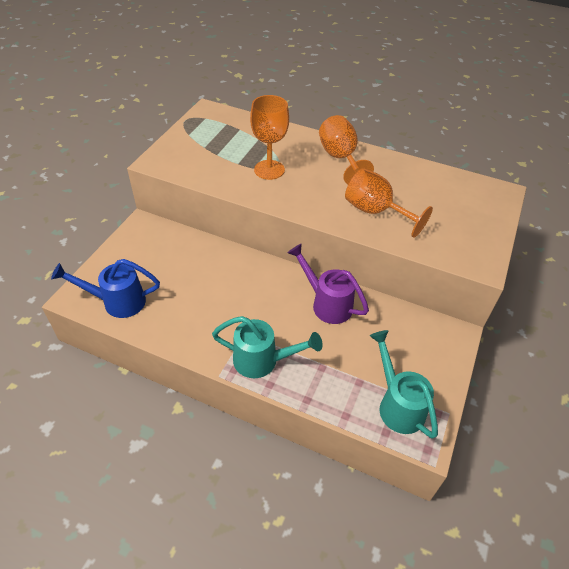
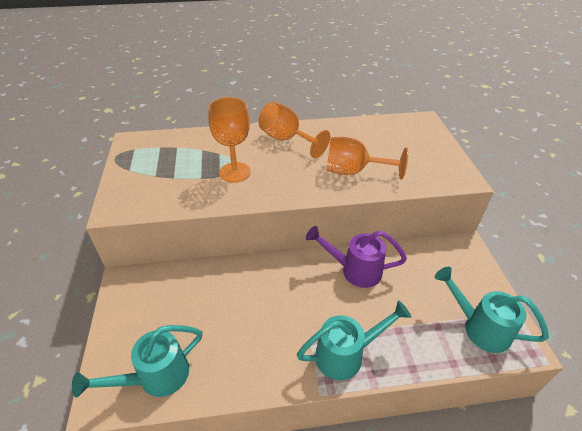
camera: 30 degrees left, 5 degrees down
blue watering can [51,259,160,318] -> turquoise watering can [72,325,202,398]

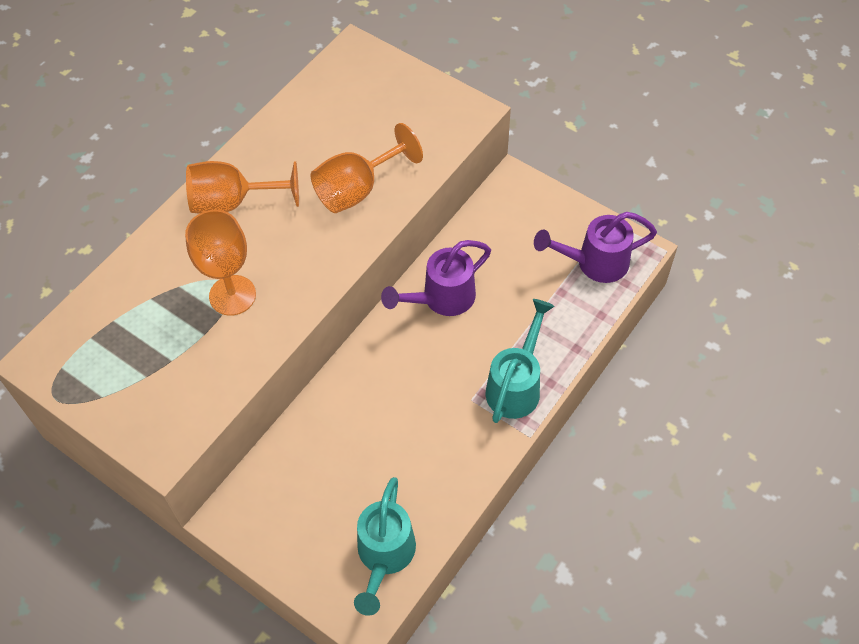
camera: 45 degrees left, 15 degrees up
turquoise watering can [435,267,549,353] -> purple watering can [534,212,657,283]

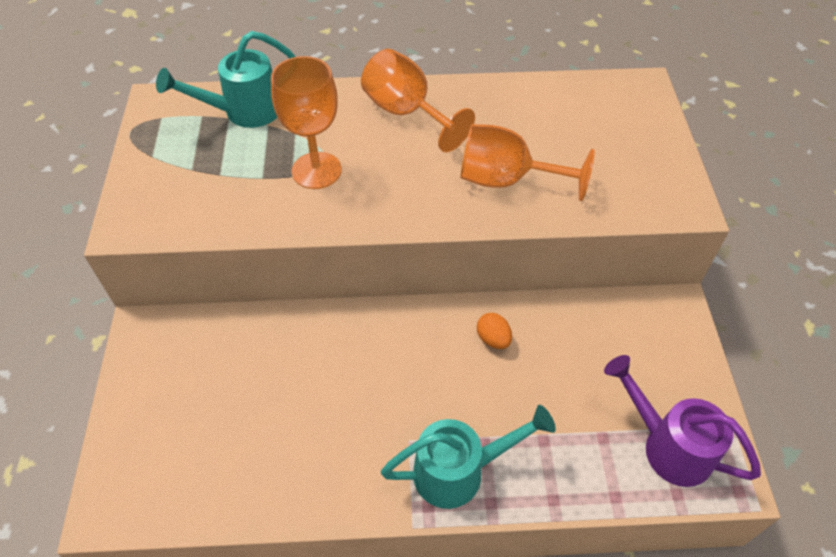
camera: 50 degrees right, 5 degrees down
turquoise watering can [354,477,416,616] -> turquoise watering can moved to [156,31,296,128]
purple watering can [381,240,491,316] -> orange egg [477,313,512,349]

